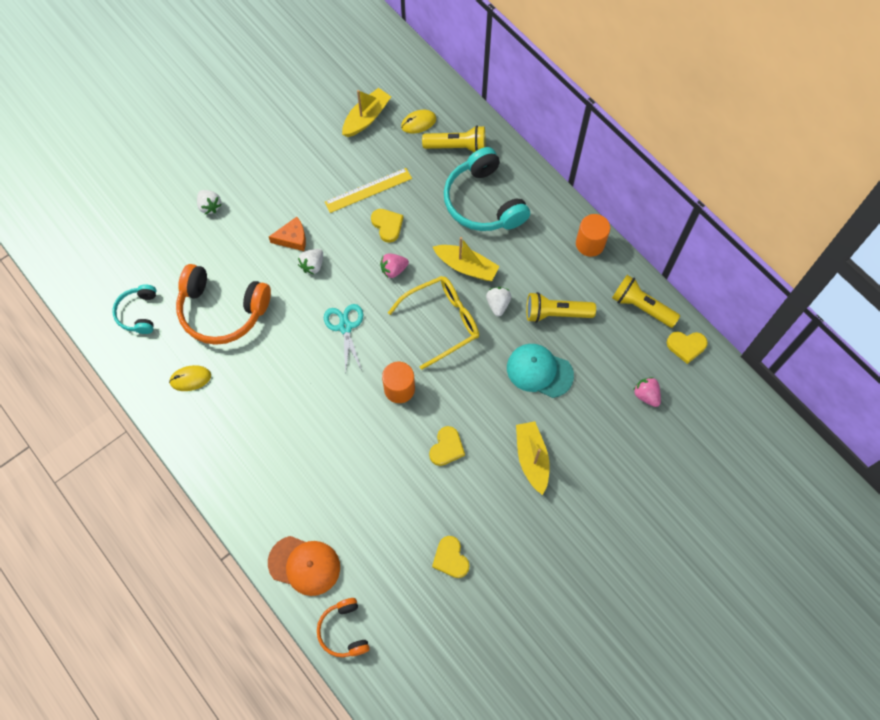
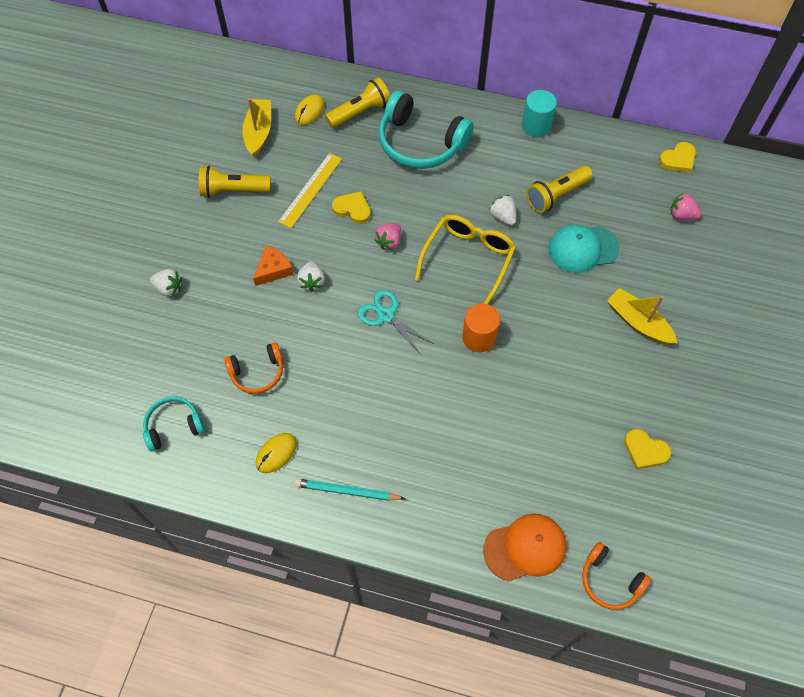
camera: 35 degrees left, 5 degrees down
turquoise headphones [112,284,156,334] -> turquoise headphones turned 105 degrees clockwise [143,397,205,452]
orange headphones [176,264,271,345] -> orange headphones [224,342,283,394], size x0.55
yellow heart [429,426,465,466] -> none
yellow boat [433,237,499,281] -> none
orange cylinder [576,214,610,257] -> turquoise cylinder [522,90,557,137]
yellow flashlight [612,275,680,328] -> yellow flashlight moved to [199,166,271,198]
none -> turquoise pencil [294,479,405,501]

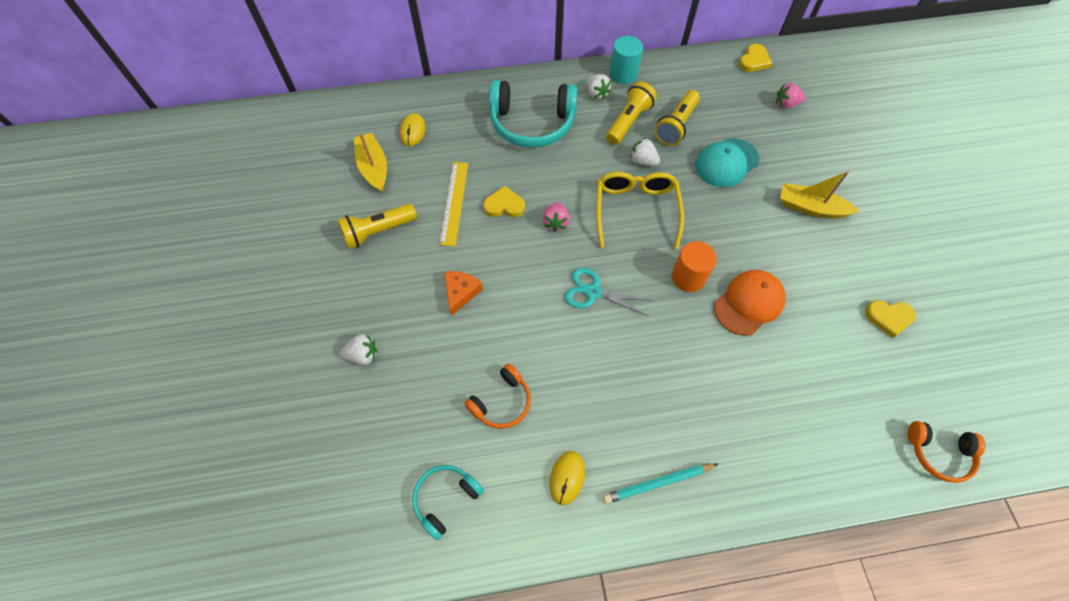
camera: 25 degrees left, 0 degrees up
white strawberry [297,261,325,291] -> white strawberry moved to [587,74,611,99]
yellow flashlight [325,78,390,128] -> yellow flashlight moved to [606,82,657,145]
orange cap [483,514,566,581] -> orange cap moved to [714,270,786,336]

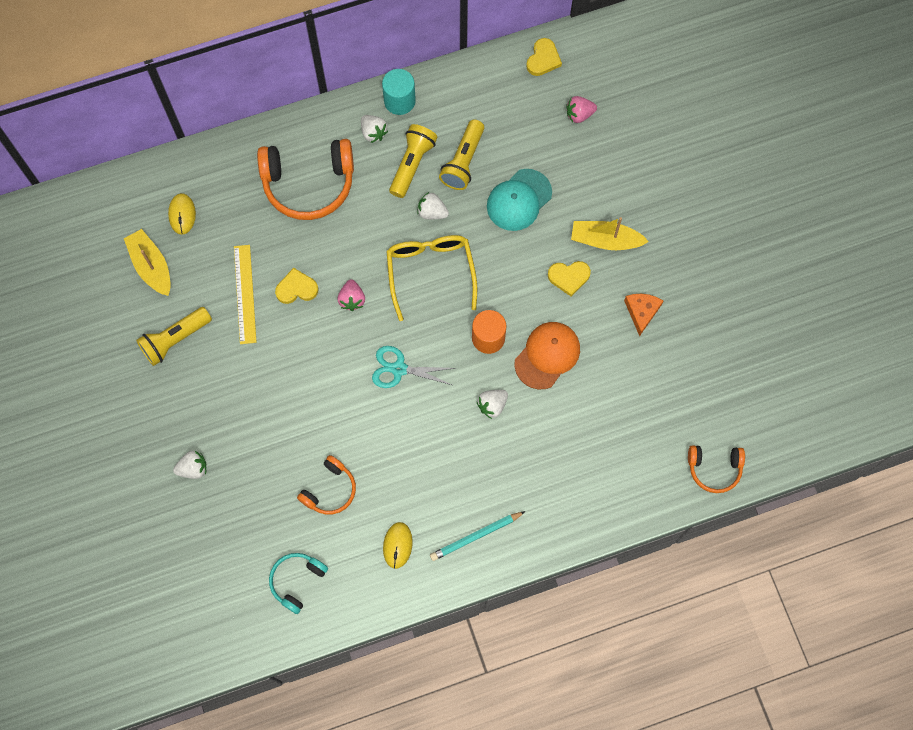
camera: 10 degrees left, 10 degrees up
orange cheese [444,271,483,316] -> orange cheese moved to [624,294,663,336]
turquoise headphones [489,80,577,148] -> orange headphones [257,139,354,220]
yellow heart [865,300,916,338] -> yellow heart moved to [548,261,591,297]
none -> white strawberry [477,390,508,419]

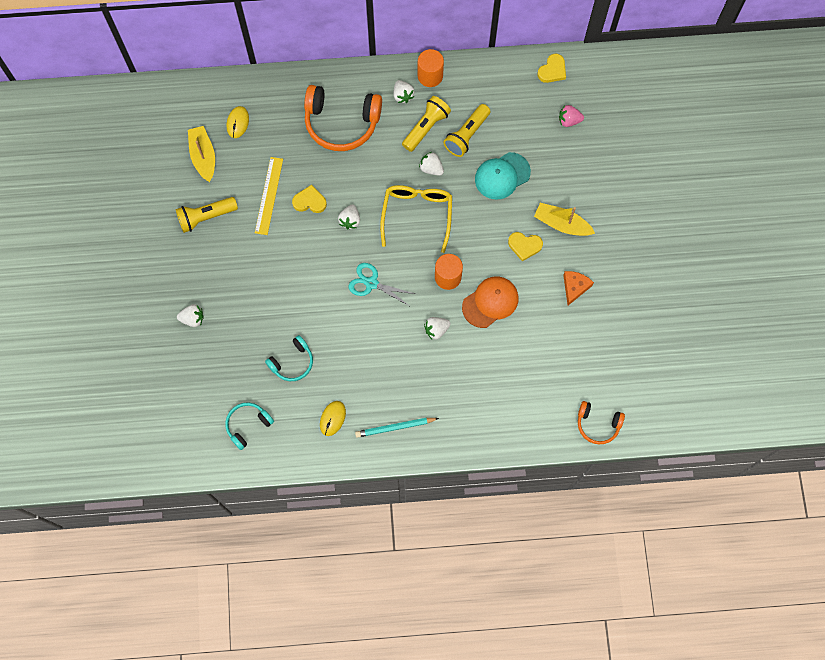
camera: 15 degrees right, 0 degrees up
orange headphones [297,455,356,515] -> turquoise headphones [265,335,313,381]
pink strawberry [338,280,365,311] -> white strawberry [338,205,360,229]
turquoise cylinder [382,69,416,115] -> orange cylinder [418,49,444,87]

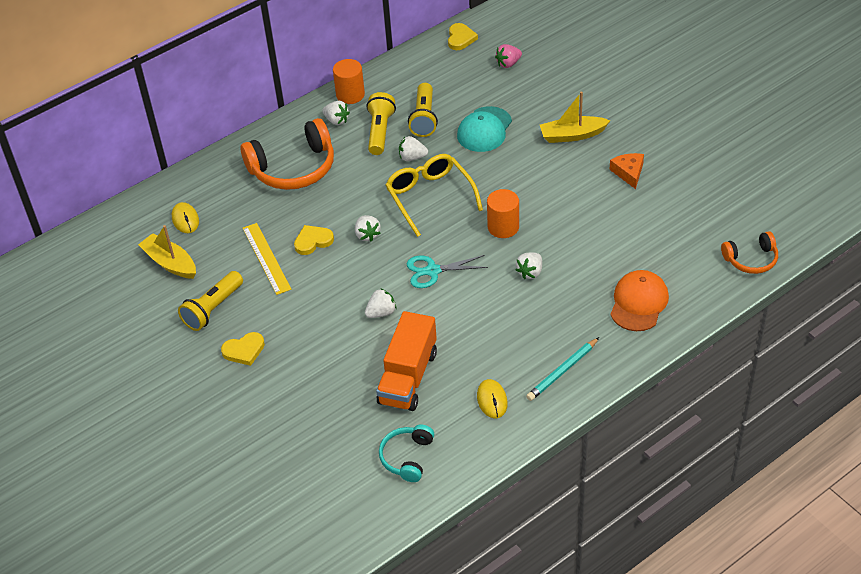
camera: 30 degrees left, 25 degrees down
white strawberry [177,304,204,327] -> white strawberry moved to [365,288,396,318]
turquoise headphones [265,335,313,381] -> orange truck [376,311,437,411]
orange cap [462,277,518,328] -> orange cap moved to [610,270,669,331]
yellow heart [508,232,543,261] -> yellow heart moved to [221,332,265,366]

